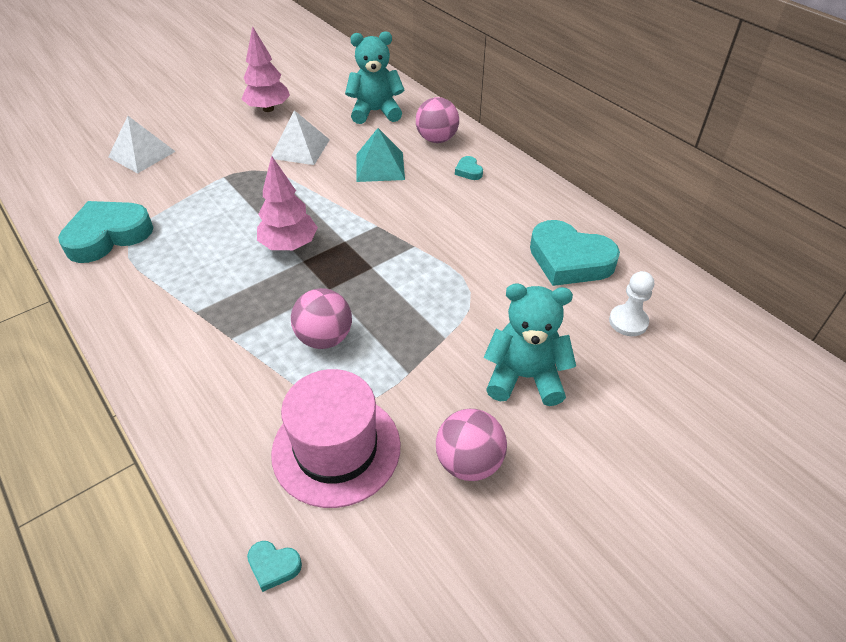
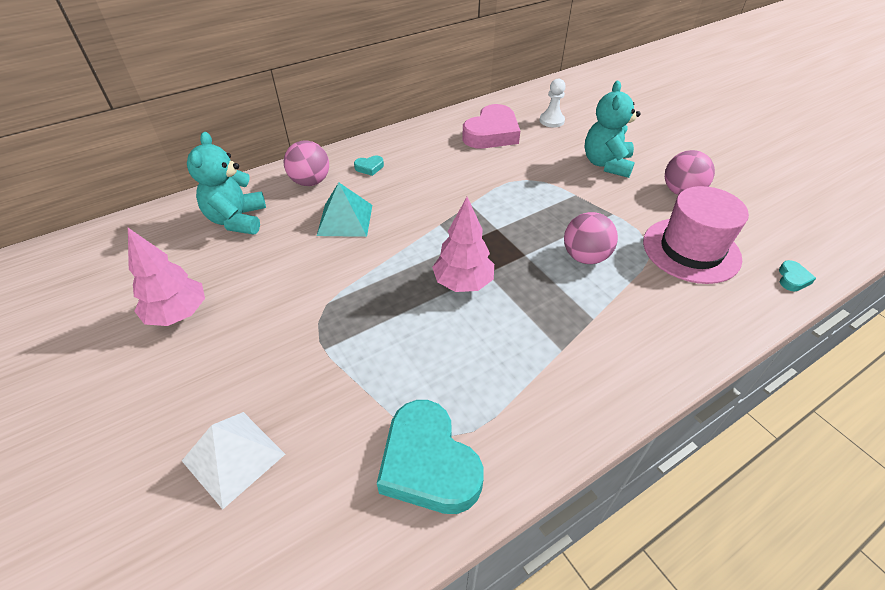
camera: 85 degrees left, 0 degrees up
white pyramid [270,110,330,165] -> none
turquoise heart [530,220,620,286] -> pink heart [462,104,520,149]

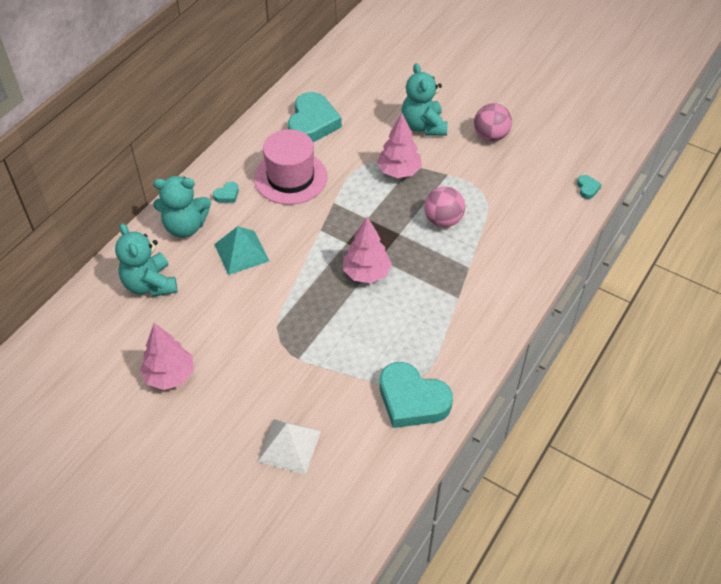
camera: 25 degrees left, 5 degrees up
pink ball [284,140,329,186] -> turquoise teddy bear [153,176,211,238]
pink heart [462,104,520,149] -> turquoise heart [288,92,342,142]
white pawn [539,79,566,128] -> none
pink hat [643,186,749,284] -> pink hat moved to [254,129,327,205]
none -> pink tree [377,113,422,178]

